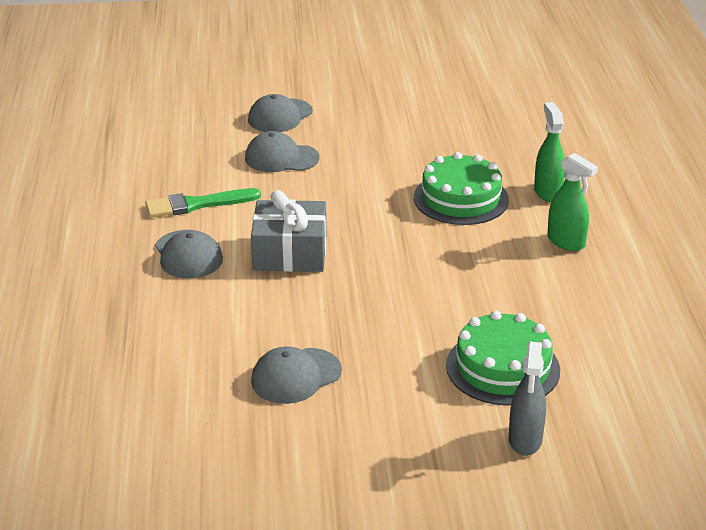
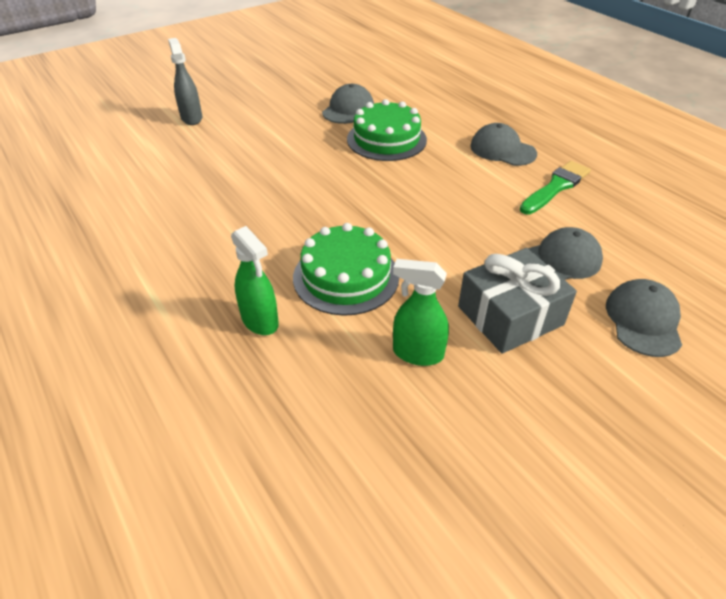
camera: 150 degrees right, 10 degrees up
grey gift [251,190,326,272] -> grey gift moved to [458,248,577,354]
green cake [446,311,560,406] -> green cake moved to [347,99,427,161]
green spray bottle [547,153,598,251] -> green spray bottle moved to [393,259,449,366]

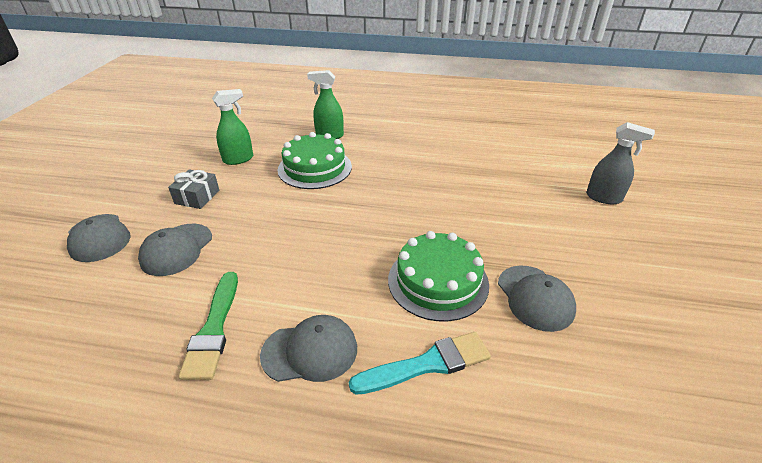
camera: 135 degrees right, 5 degrees down
grey gift [458,248,577,354] -> grey gift [168,170,220,209], size x0.60
none -> turquoise brush [349,332,491,394]

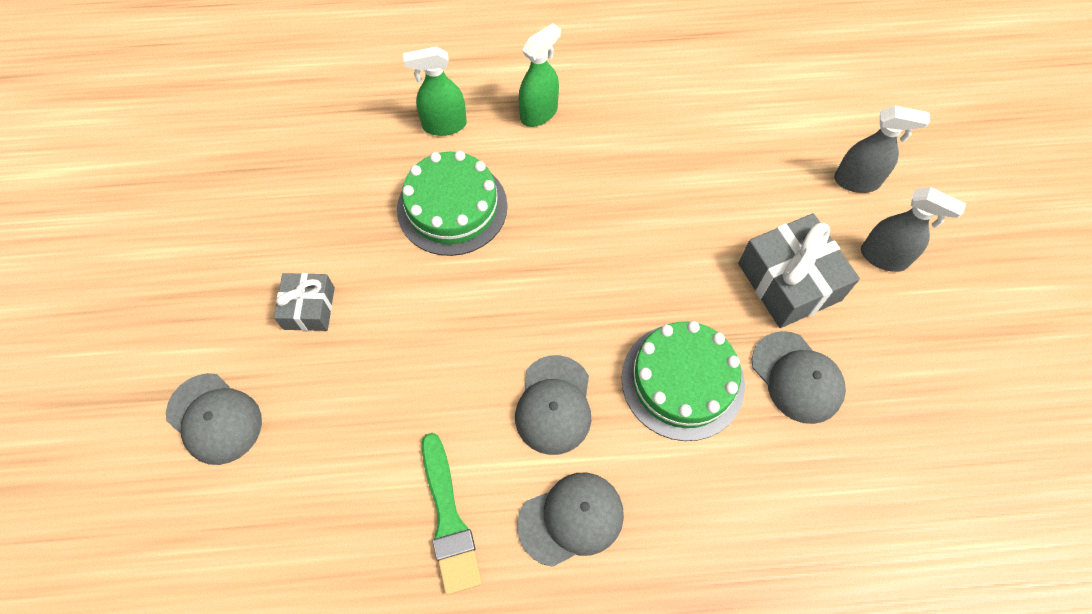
camera: 15 degrees left, 25 degrees up
grey cap [138,224,212,276] -> grey cap moved to [515,355,591,455]
green spray bottle [212,89,253,165] -> green spray bottle moved to [519,23,561,127]
turquoise brush [349,332,491,394] -> none
none -> grey gift [738,213,860,328]
none -> grey spray bottle [861,187,966,272]

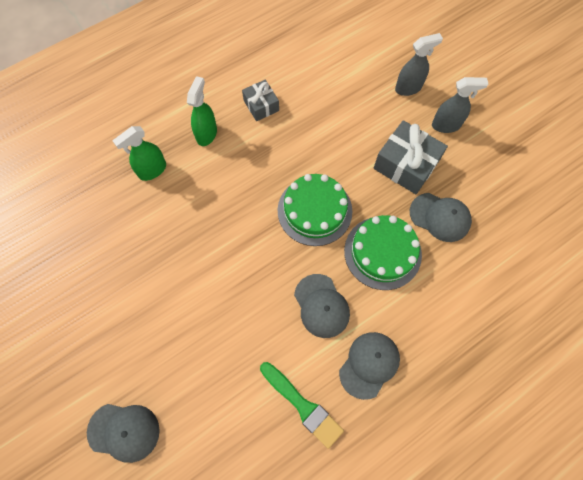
camera: 30 degrees left, 5 degrees up
grey gift [274,273,335,331] -> grey gift moved to [242,80,279,121]
green cake [397,151,508,256] -> green cake moved to [278,174,352,246]

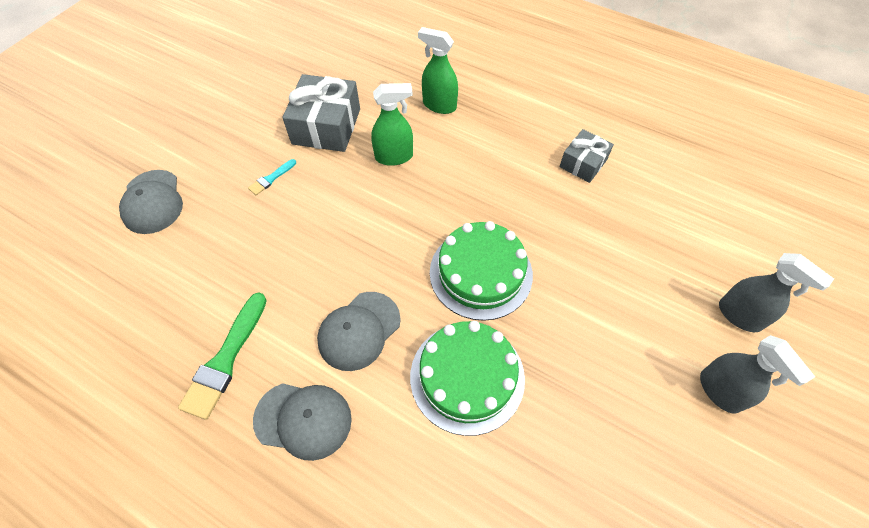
camera: 65 degrees right, 10 degrees down
green spray bottle [187,76,217,146] -> green spray bottle moved to [371,83,413,166]
grey gift [373,120,448,194] -> grey gift moved to [283,74,360,152]
grey cap [410,193,472,242] -> none
none -> turquoise brush [248,159,296,195]

